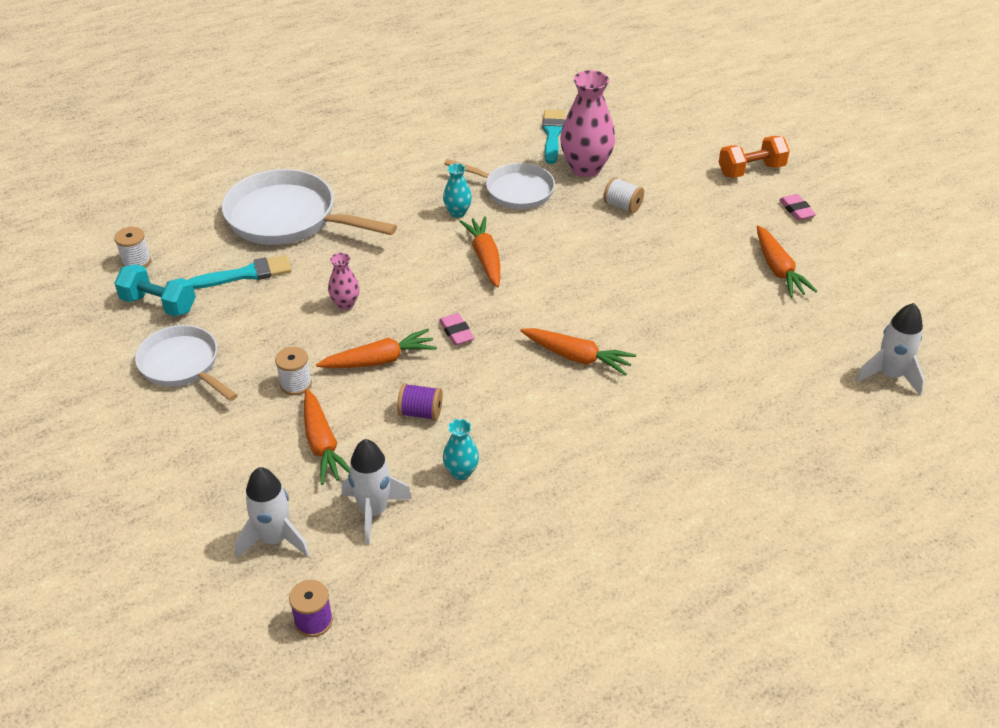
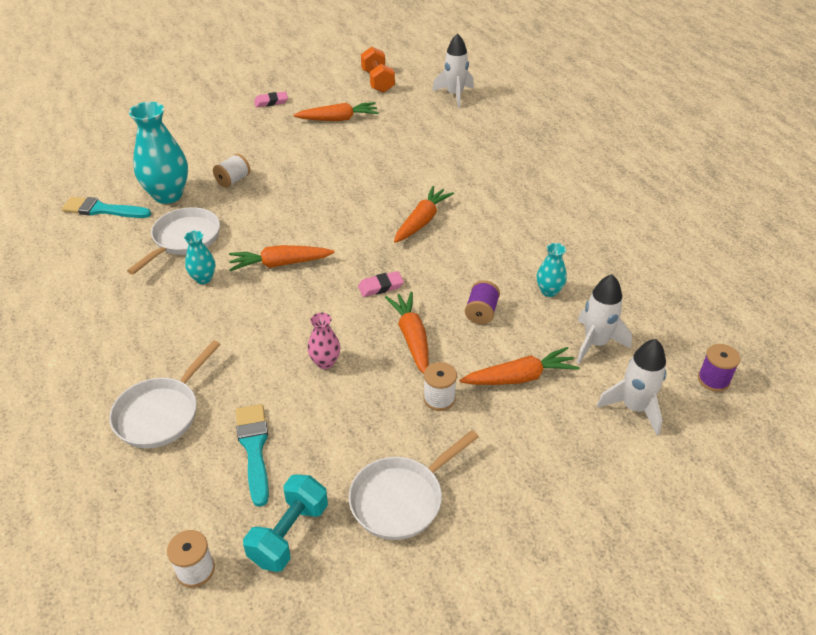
camera: 85 degrees left, 0 degrees up
white pan [222,169,397,245] -> white pan [109,340,221,448], size x0.64
pink vase [560,70,615,177] -> turquoise vase [129,102,188,204]
orange dumbbell [719,136,790,178] -> orange dumbbell moved to [361,47,395,93]

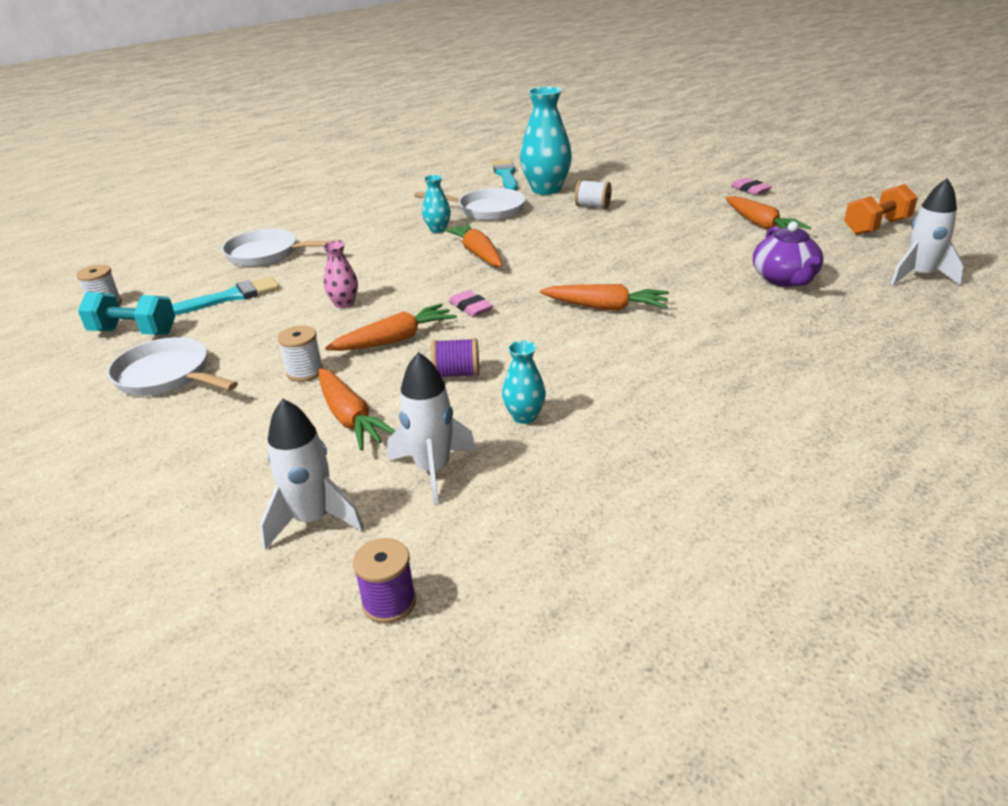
camera: 75 degrees right, 10 degrees down
none -> purple teapot [753,222,824,287]

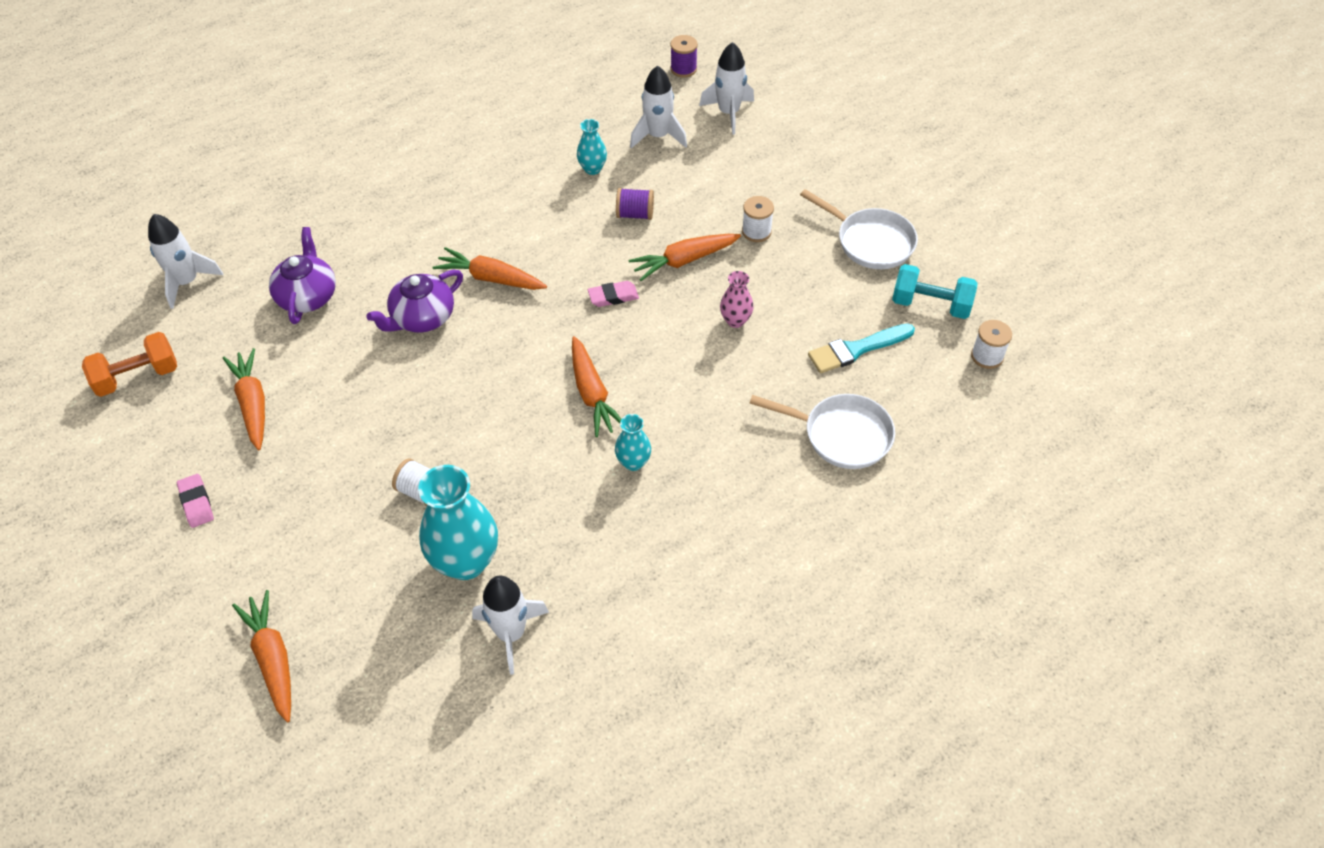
camera: 175 degrees left, 20 degrees up
orange carrot [319,368,395,450] -> orange carrot moved to [232,590,291,722]
white pan [414,188,525,221] -> none
pink eraser [449,290,493,317] -> pink eraser turned 75 degrees counterclockwise [588,281,639,307]
turquoise brush [492,160,517,191] -> white rocket [472,576,549,675]
none -> purple teapot [367,270,463,333]

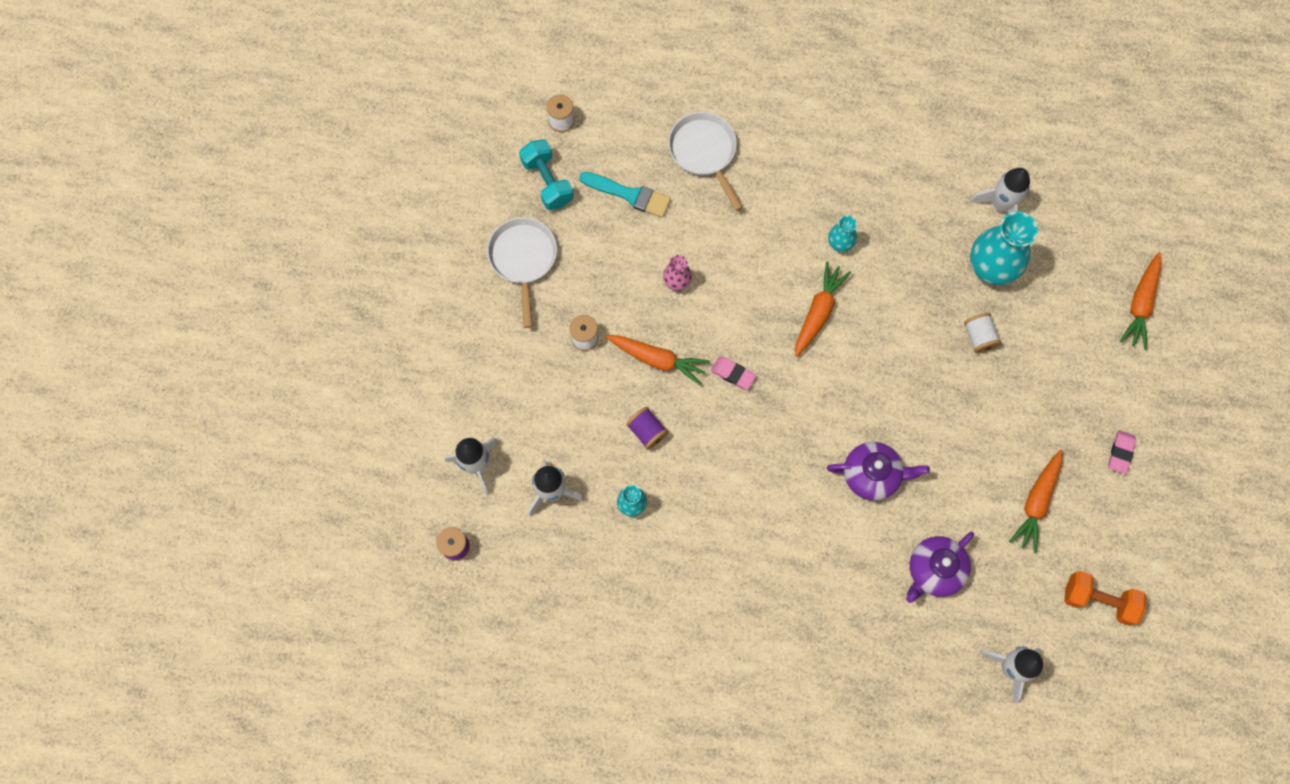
camera: 135 degrees left, 20 degrees up
orange carrot [432,247,547,290] -> none

